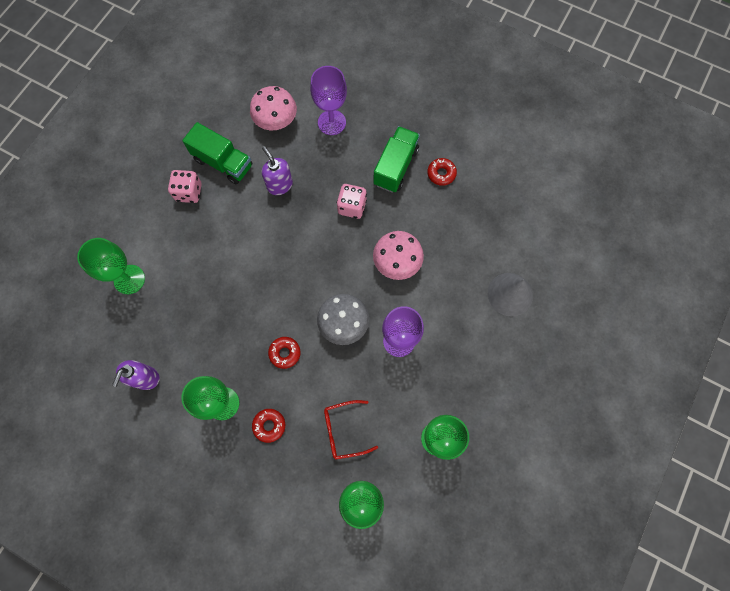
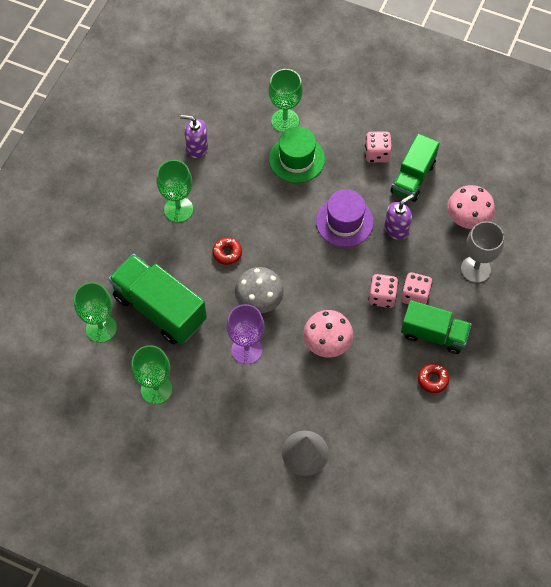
camera: 85 degrees right, 10 degrees down
red donut [252,409,285,443] -> none
purple goblet [310,66,347,135] -> grey goblet [461,221,504,283]
red glasses [324,400,378,460] -> green truck [109,254,207,344]
none -> green hat [269,127,325,183]
none -> purple hat [316,189,374,247]
none -> pink dice [401,272,432,304]

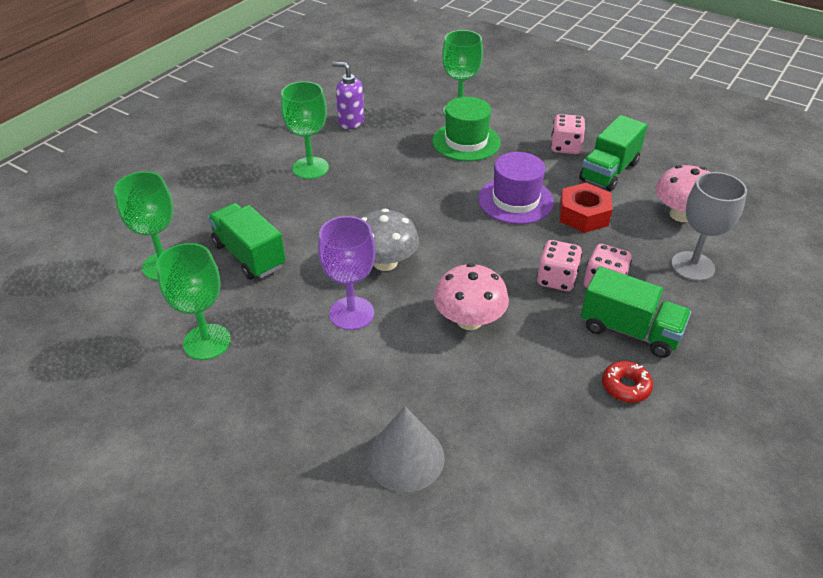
camera: 10 degrees right, 20 degrees down
green truck [109,254,207,344] -> green truck [208,203,286,280], size x0.66
red donut [212,237,242,265] -> none
purple soap dispenser [385,194,414,240] -> red nut [560,183,613,233]

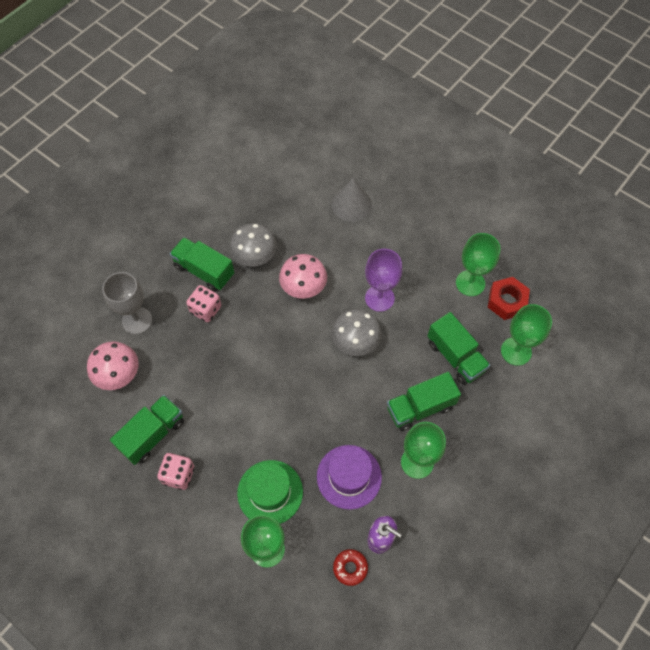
camera: 175 degrees left, 20 degrees up
purple hat [478,152,554,224] -> purple hat moved to [317,445,382,510]
pink dice [537,240,582,291] -> none
red nut [560,183,613,233] -> red nut moved to [488,277,530,320]
red donut [602,361,653,403] -> red donut moved to [333,549,368,586]
none -> grey mushroom [230,223,277,266]
none -> green truck [387,372,461,431]

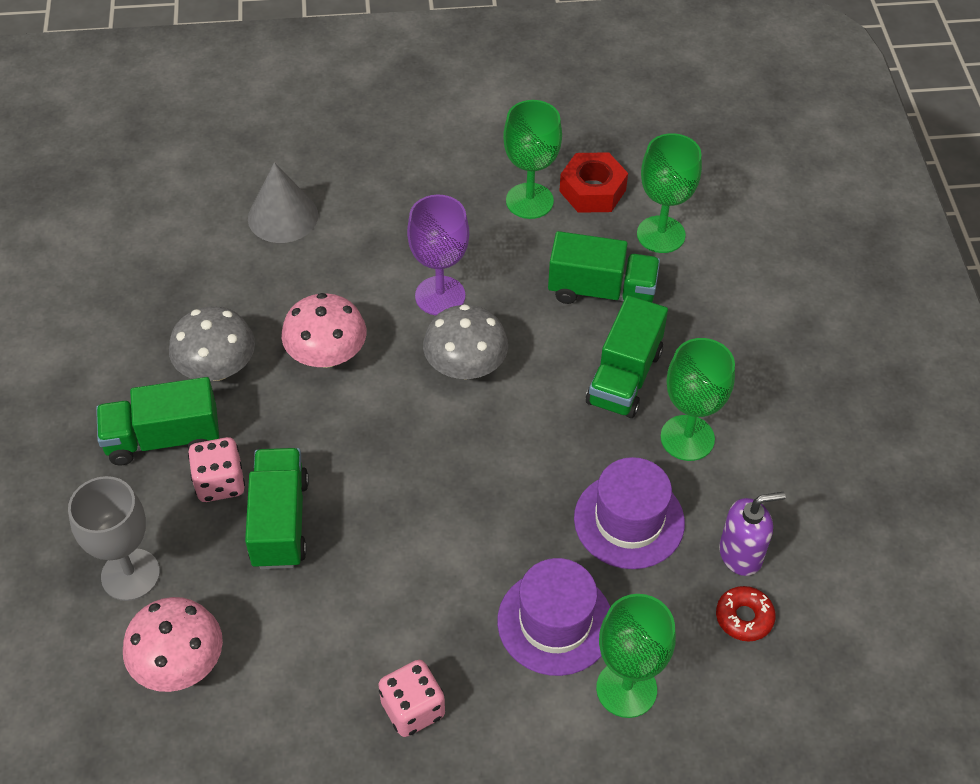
camera: 45 degrees left, 10 degrees down
green truck [110,395,184,465] -> green truck moved to [245,448,309,569]
green hat [237,460,303,524] -> purple hat [497,558,610,676]

